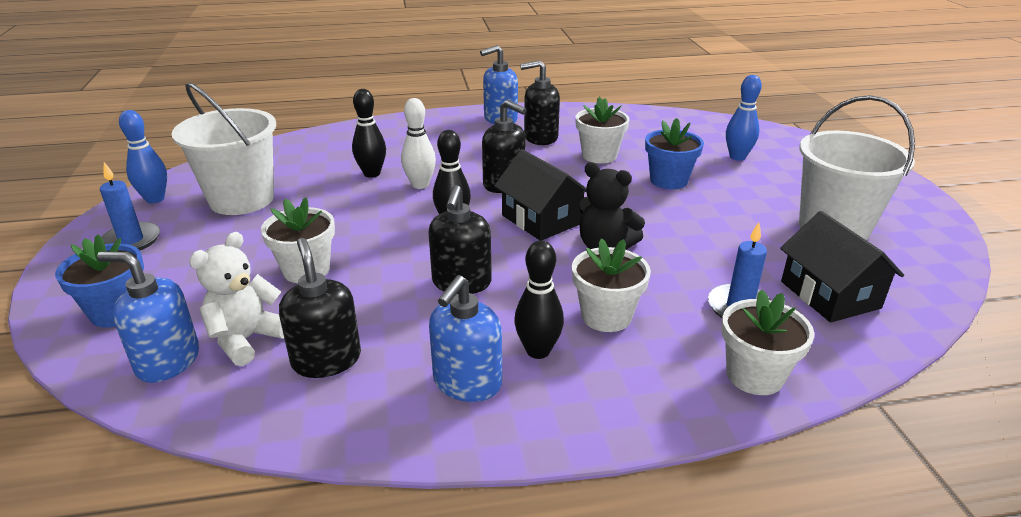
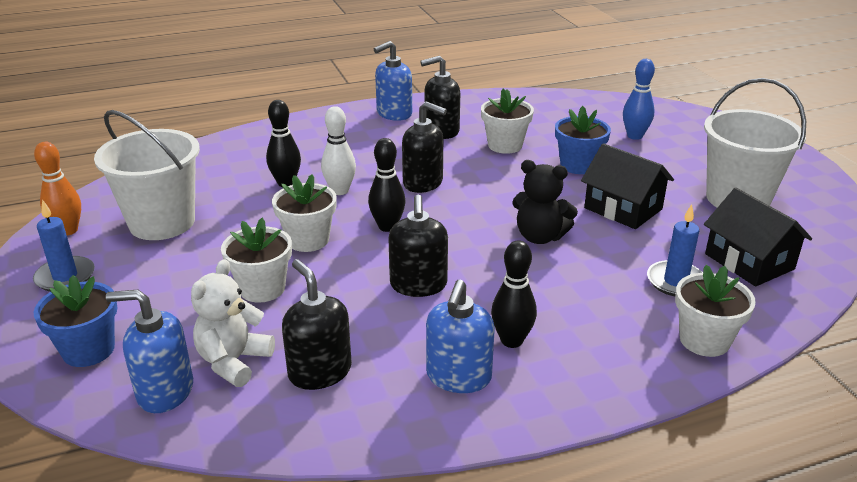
camera: 10 degrees left, 0 degrees up
blue bowling pin [119,110,167,203] -> orange bowling pin [34,142,81,236]
black house [494,149,587,240] -> black house moved to [581,143,674,229]
white flower pot [572,239,651,332] -> white flower pot moved to [272,174,337,252]

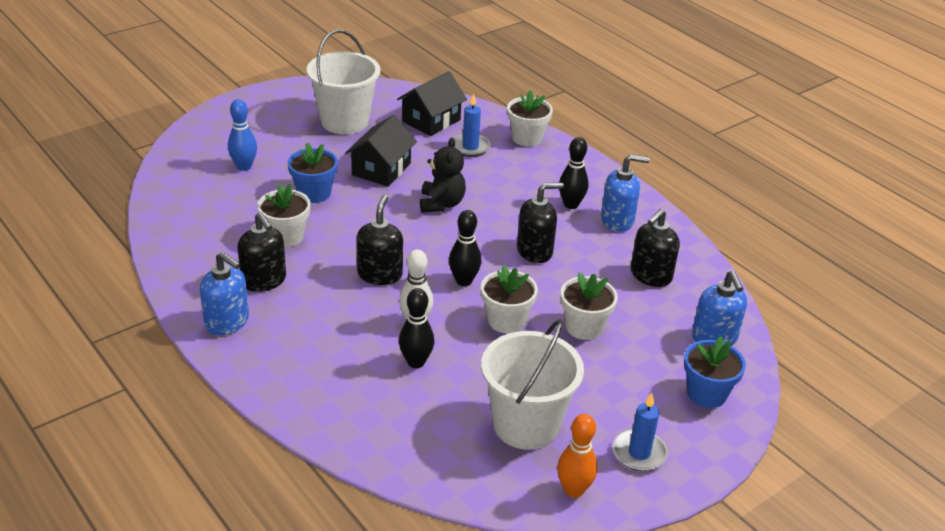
camera: 110 degrees left, 5 degrees up
white teddy bear [191,259,275,387] -> none

